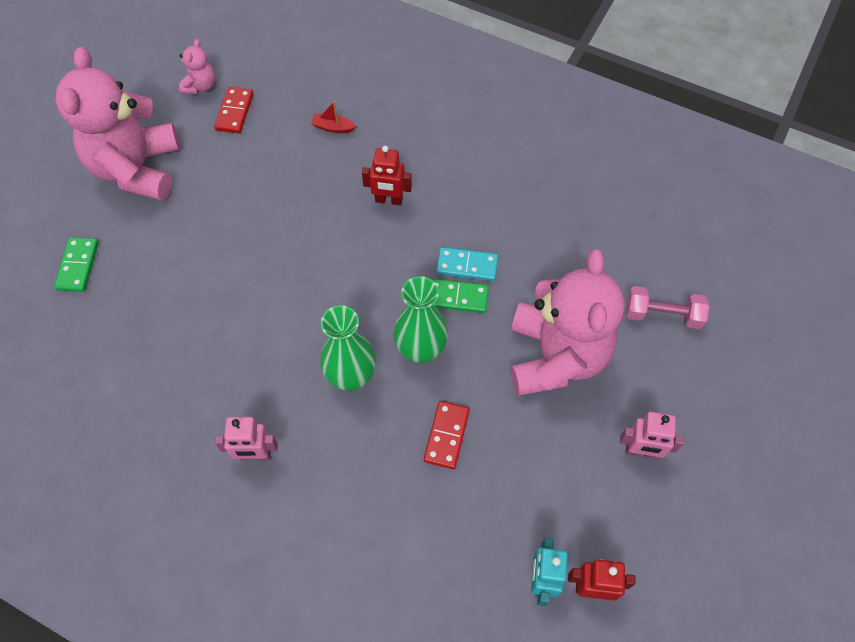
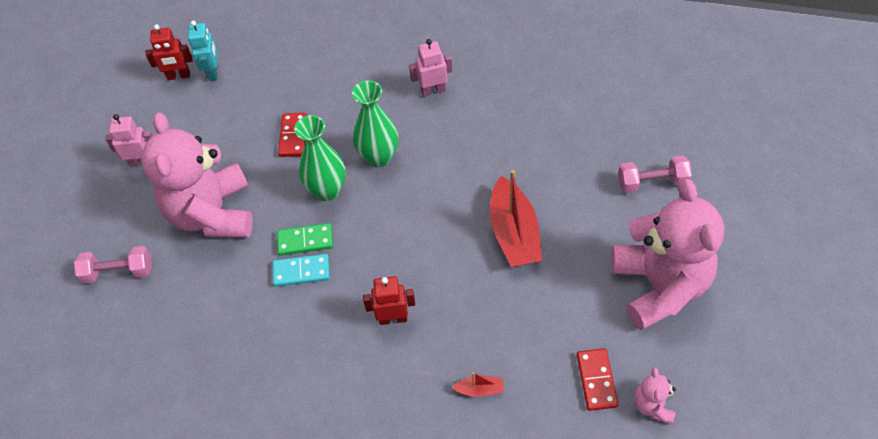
camera: 170 degrees right, 5 degrees down
green domino [54,237,99,292] -> pink dumbbell [618,155,692,193]
none -> red boat [490,170,542,267]

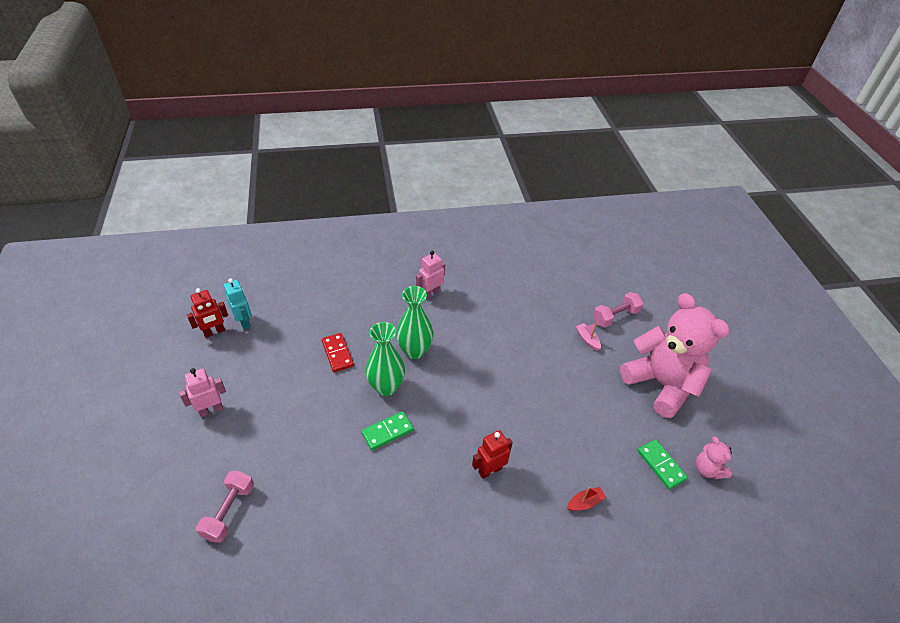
camera: 30 degrees left, 10 degrees down
pink dumbbell [74,246,152,284] -> pink dumbbell turned 45 degrees counterclockwise [196,471,254,543]
pink teddy bear [141,113,253,238] -> none
turquoise domino [273,254,330,287] -> none
red boat [490,170,542,267] -> none
red domino [577,348,618,411] -> green domino [637,439,688,489]
none -> pink boat [576,322,601,351]

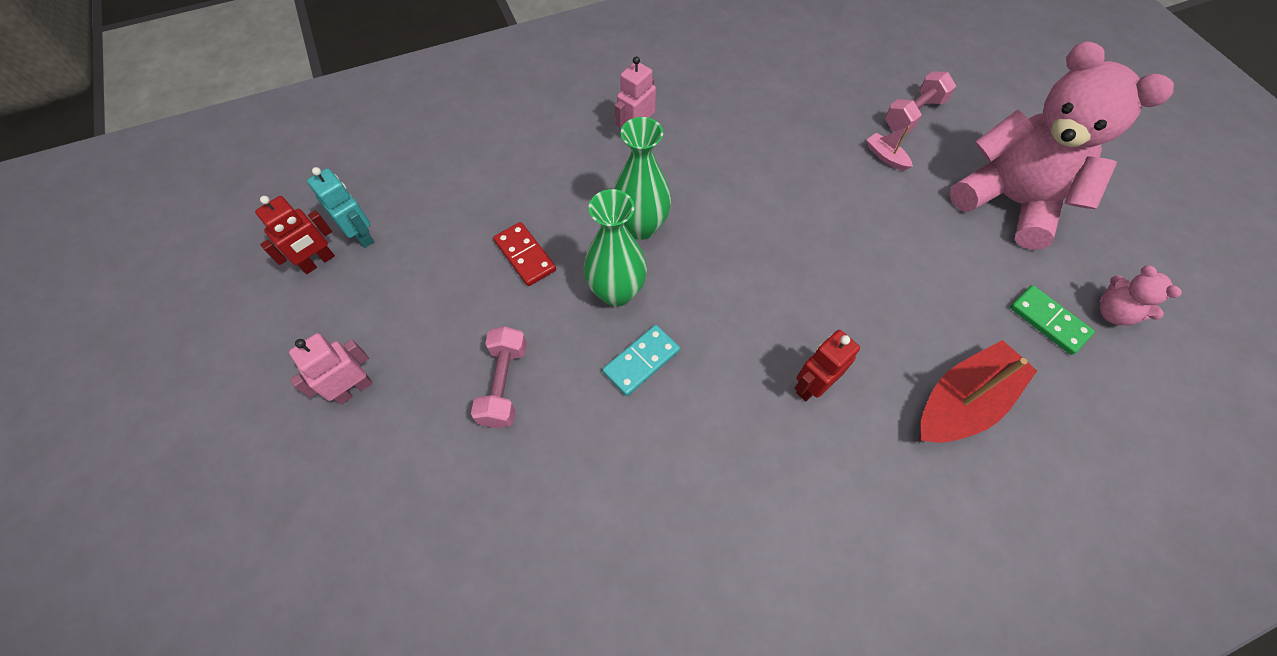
camera: 10 degrees left, 15 degrees up
pink dumbbell [196,471,254,543] -> pink dumbbell moved to [471,326,527,428]
green domino [362,411,414,450] -> turquoise domino [602,325,680,396]
red boat [567,487,606,511] -> red boat [919,340,1037,443], size x2.26

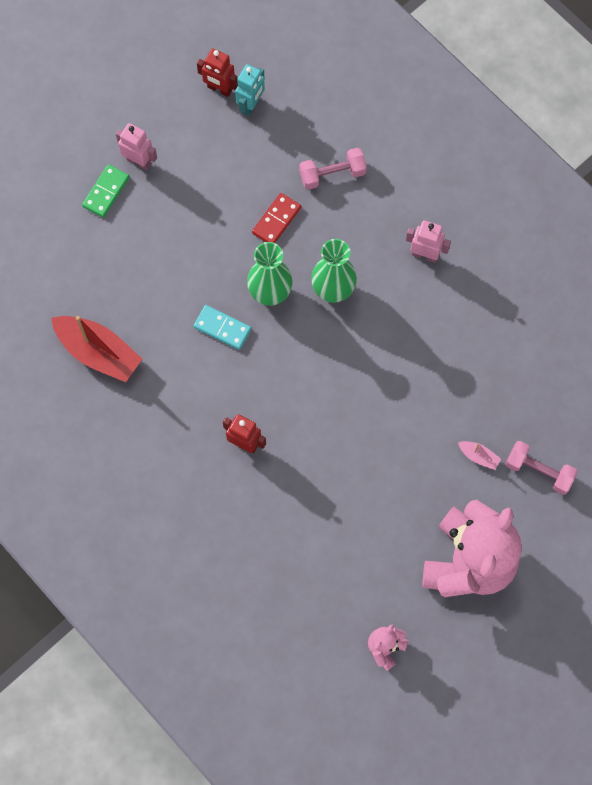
camera: 70 degrees right, 10 degrees up
pink dumbbell [471,326,527,428] -> pink dumbbell moved to [299,148,367,190]
pink boat [867,126,913,171] -> pink boat turned 90 degrees clockwise [458,441,501,470]
red boat [919,340,1037,443] -> red boat moved to [51,316,142,382]
green domino [1010,285,1095,355] -> green domino moved to [82,164,130,218]

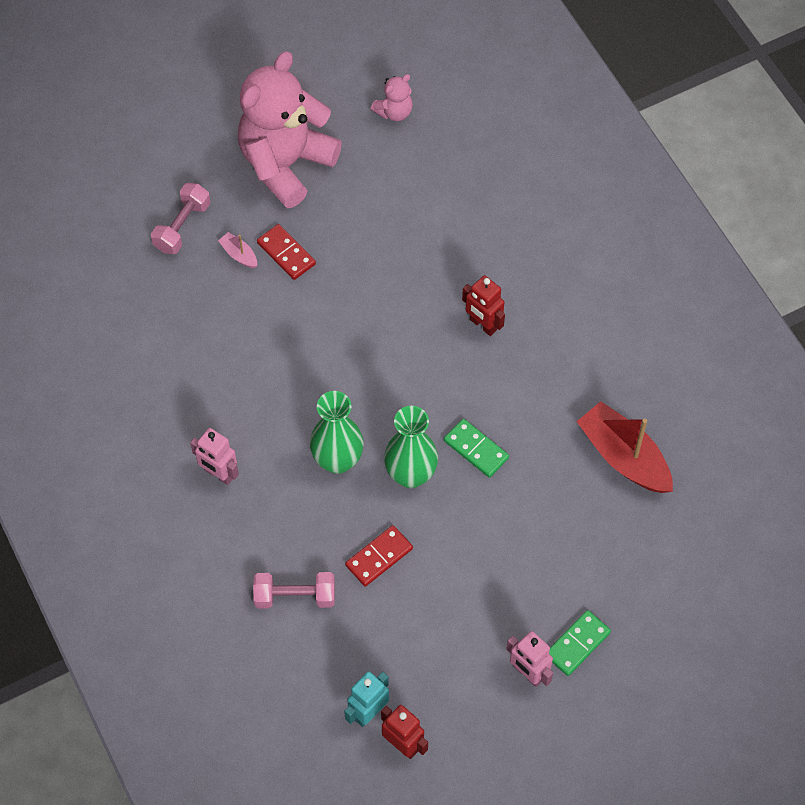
camera: 165 degrees left, 10 degrees down
turquoise domino [194,305,251,350] -> green domino [444,419,509,478]
pink dumbbell [505,441,578,495] -> pink dumbbell turned 75 degrees clockwise [151,183,210,254]
none -> red domino [257,224,316,280]

